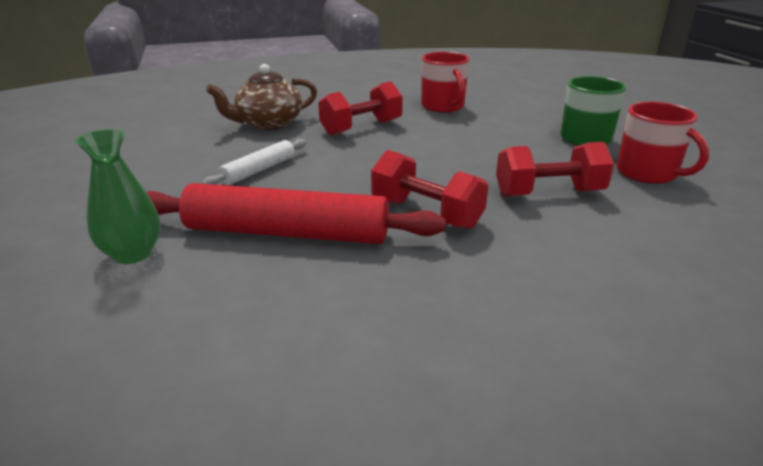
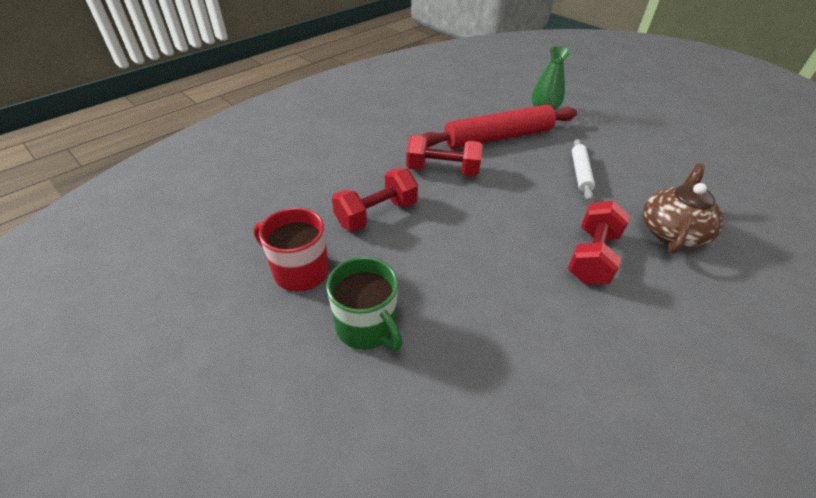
camera: 150 degrees right, 15 degrees up
red mug [421,52,469,112] -> none

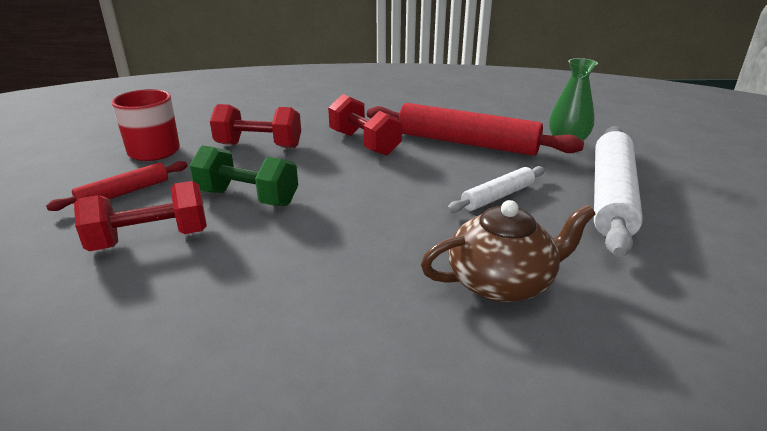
camera: 45 degrees right, 15 degrees down
green mug [327,257,402,350] -> red rolling pin [46,161,188,211]
red dumbbell [568,201,630,284] -> red dumbbell moved to [74,181,207,251]
none -> green dumbbell [189,145,298,206]
none -> white rolling pin [594,126,643,257]

